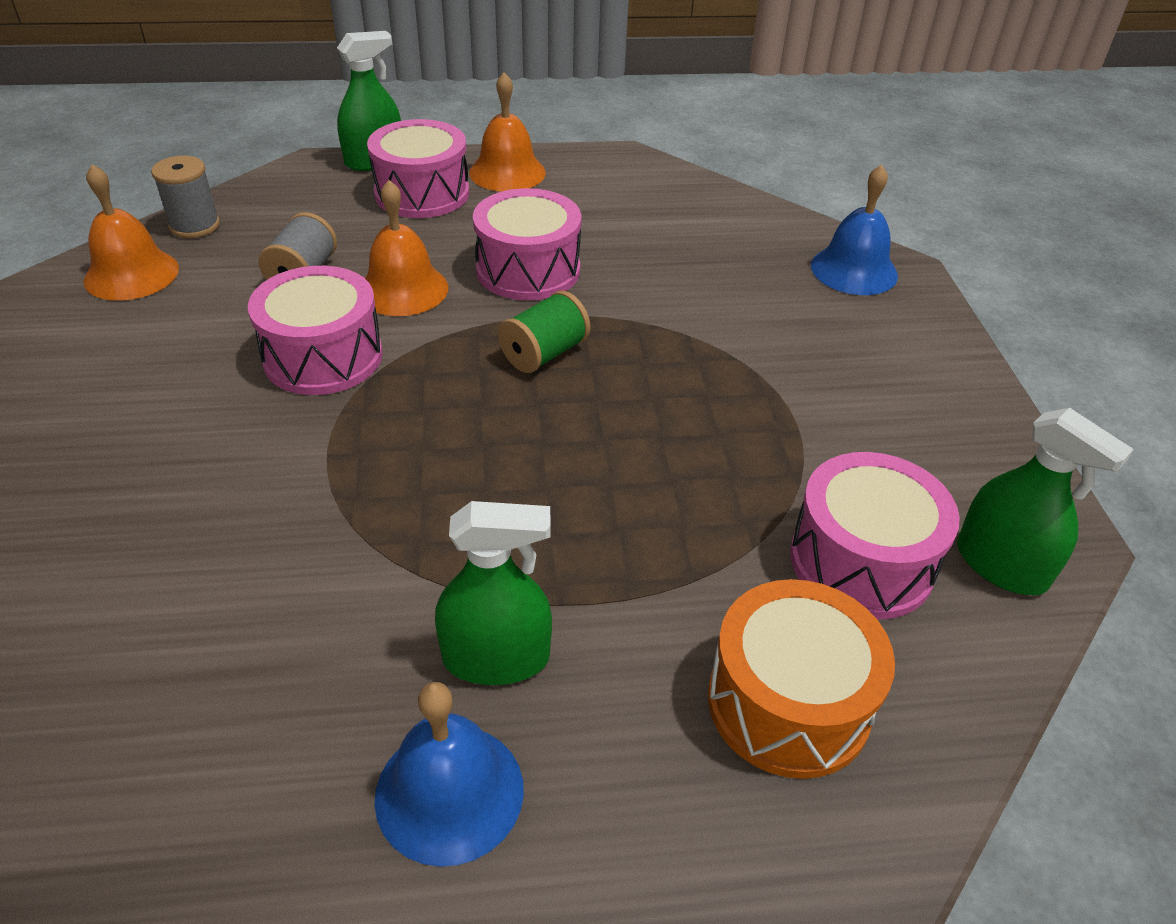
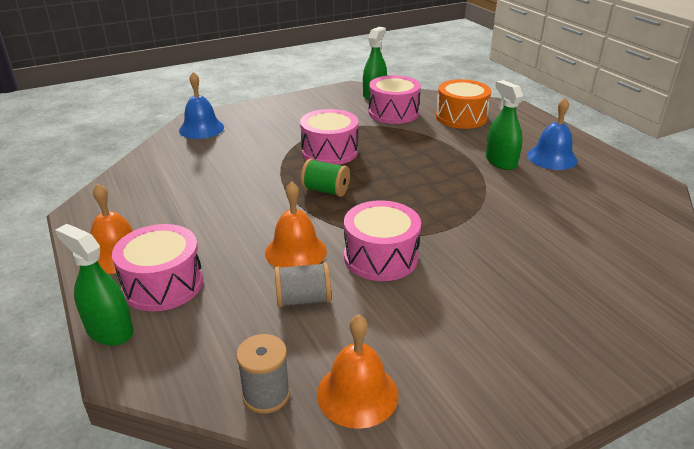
camera: 110 degrees left, 10 degrees down
pink drum [473,188,582,300] -> pink drum moved to [300,109,358,165]

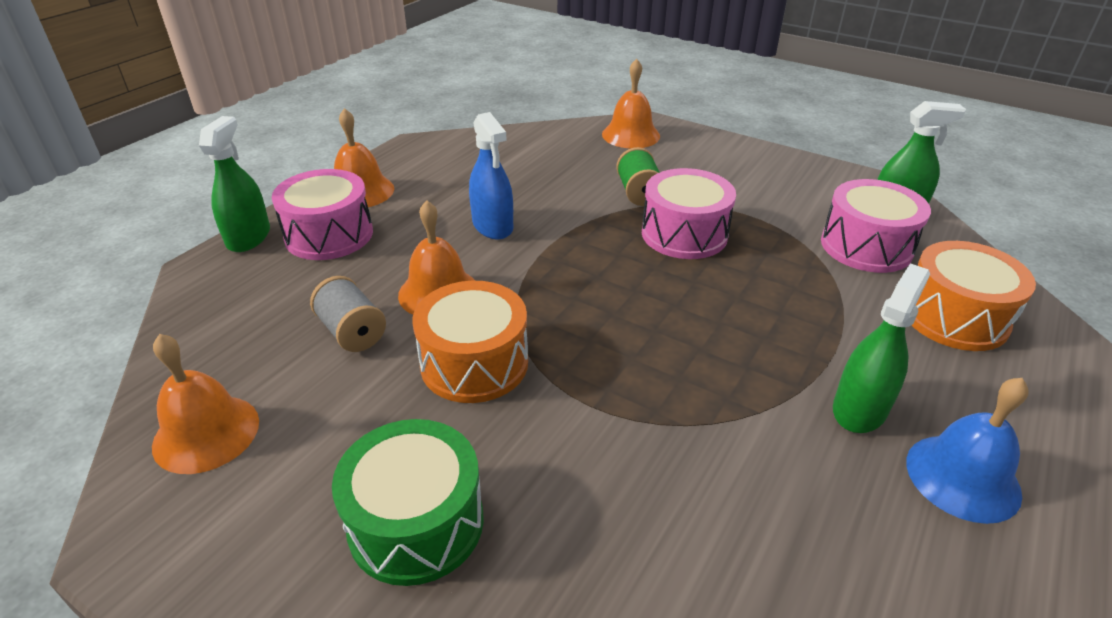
camera: 60 degrees right, 5 degrees up
blue bell [179,72,224,139] -> orange bell [602,59,660,149]
grey spool [236,334,290,414] -> none
green spool [301,159,350,197] -> green spool moved to [616,147,660,206]
pink drum [344,200,421,281] -> orange drum [413,281,528,403]
none -> green drum [332,419,484,586]
none -> blue spray bottle [469,112,513,239]

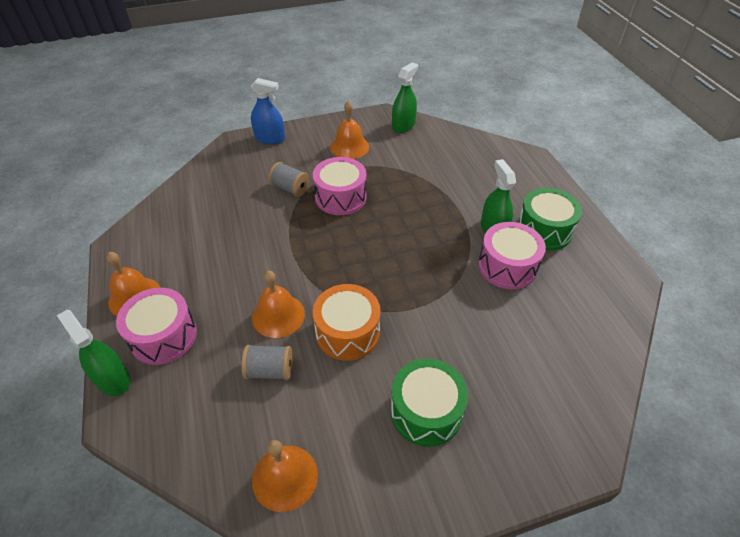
camera: 50 degrees left, 10 degrees up
blue spray bottle [469,112,513,239] -> blue spray bottle moved to [250,78,285,144]
orange bell [602,59,660,149] -> orange bell moved to [330,101,369,159]
green spool [616,147,660,206] -> grey spool [268,162,310,197]
pink drum [821,179,931,273] -> pink drum moved to [478,222,546,289]
blue bell [906,378,1029,524] -> green drum [517,188,582,250]
orange drum [912,241,1036,351] -> none

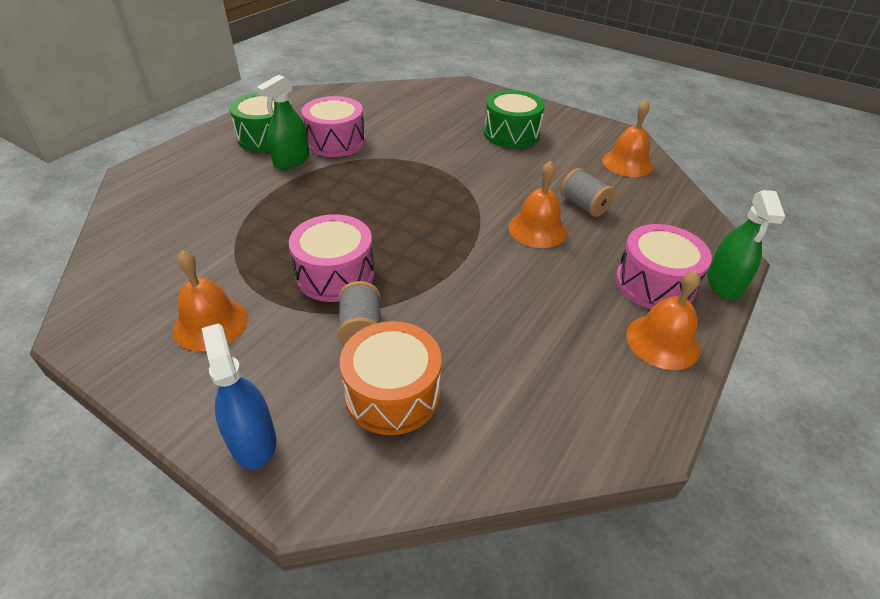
camera: 130 degrees left, 5 degrees down
orange drum [313,284,381,361] -> orange drum moved to [340,321,442,435]
green spray bottle [392,62,418,133] -> none

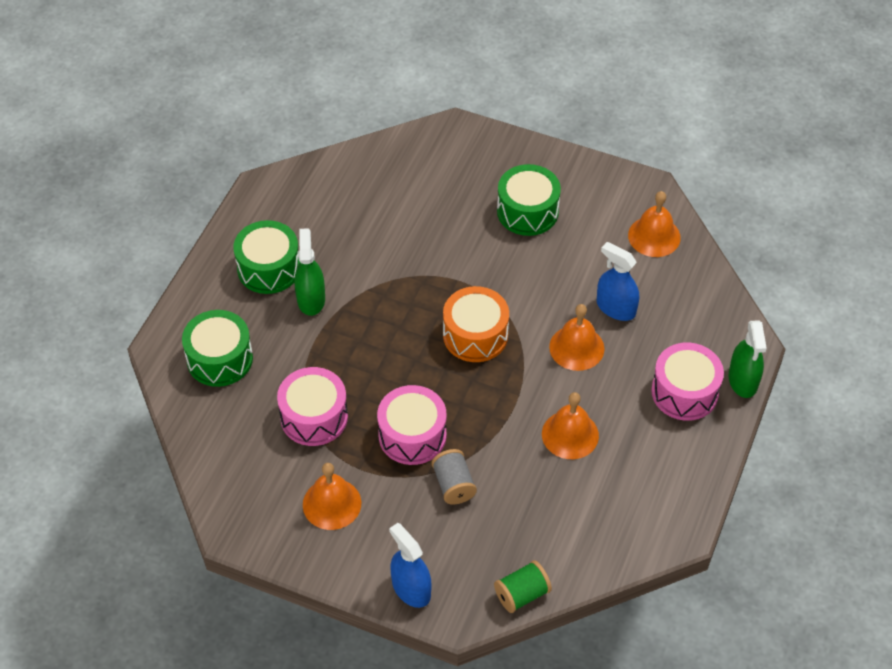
camera: 10 degrees left, 10 degrees up
green spray bottle [256,75,310,169] -> green spray bottle turned 150 degrees clockwise [294,228,325,316]
pink drum [302,96,365,157] -> pink drum moved to [277,367,348,446]
orange drum [340,321,442,435] -> orange drum moved to [443,286,509,362]
grey spool [561,168,615,217] -> blue spray bottle [597,242,639,321]
orange bell [626,270,701,370] -> orange bell moved to [542,392,599,459]
none -> green drum [182,310,253,387]
none -> green spool [494,560,552,613]

